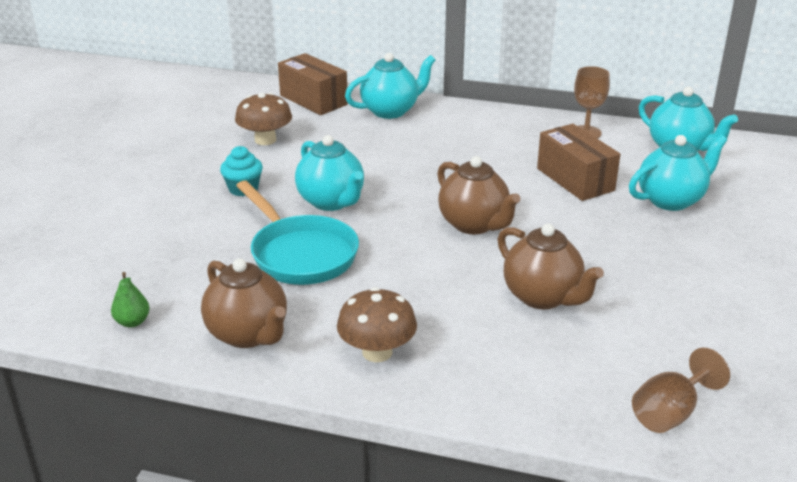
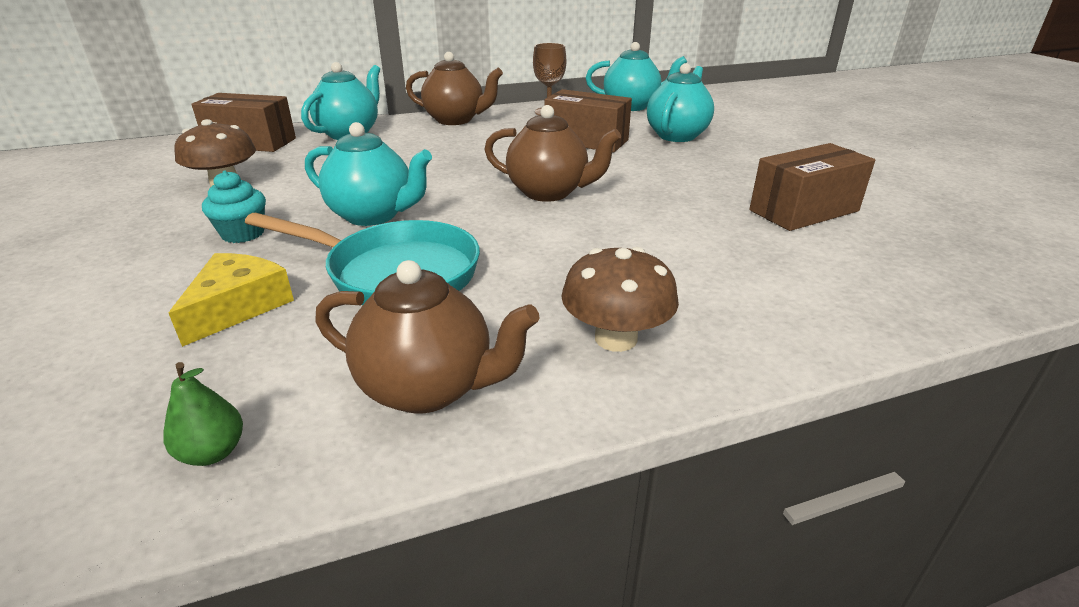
camera: 35 degrees left, 0 degrees up
brown teapot [497,223,604,309] -> brown teapot moved to [406,52,503,125]
brown goblet [632,347,730,433] -> none
none -> yellow cheese [169,253,294,347]
none -> brown box [749,143,875,231]

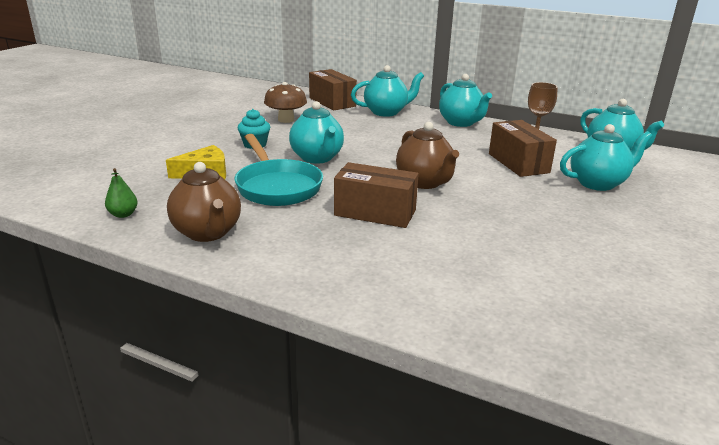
camera: 45 degrees right, 5 degrees down
brown teapot [406,52,503,125] -> turquoise teapot [439,74,492,127]
brown mushroom [561,247,679,352] -> none
brown box [749,143,875,231] -> brown box moved to [334,162,419,228]

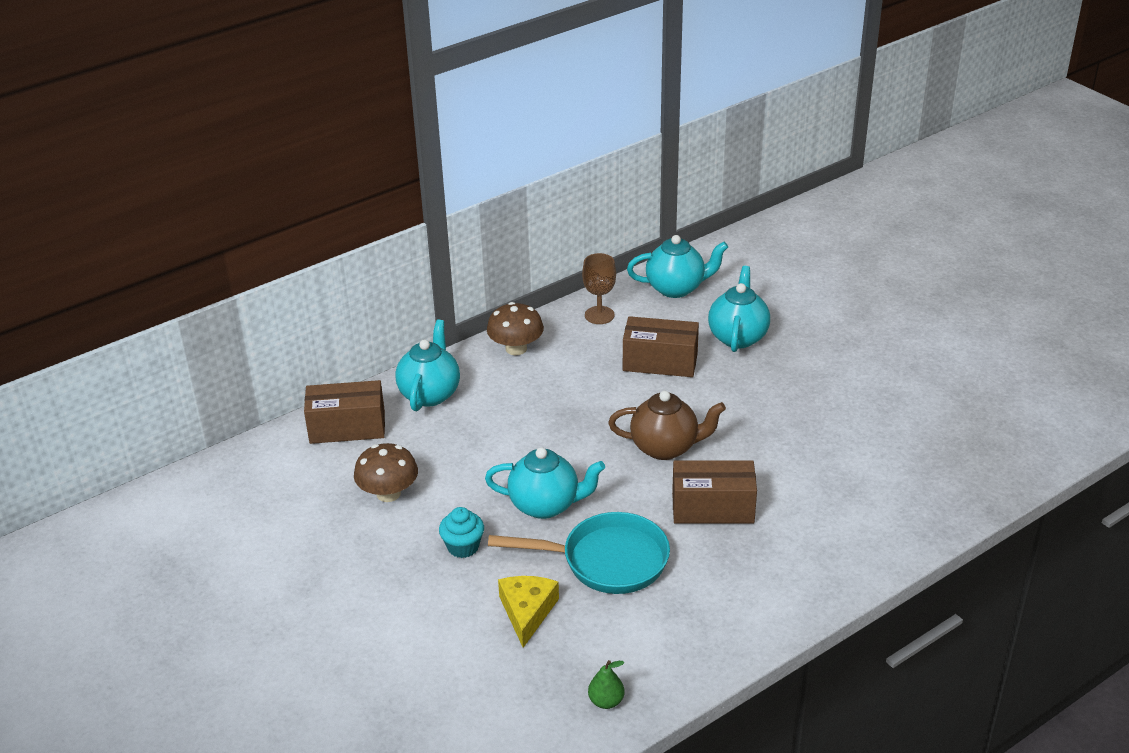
camera: 60 degrees left, 10 degrees up
brown teapot [167,162,241,242] -> none
brown box [334,162,419,228] -> brown box turned 45 degrees clockwise [672,460,757,523]
turquoise teapot [439,74,492,127] -> brown mushroom [487,302,544,355]

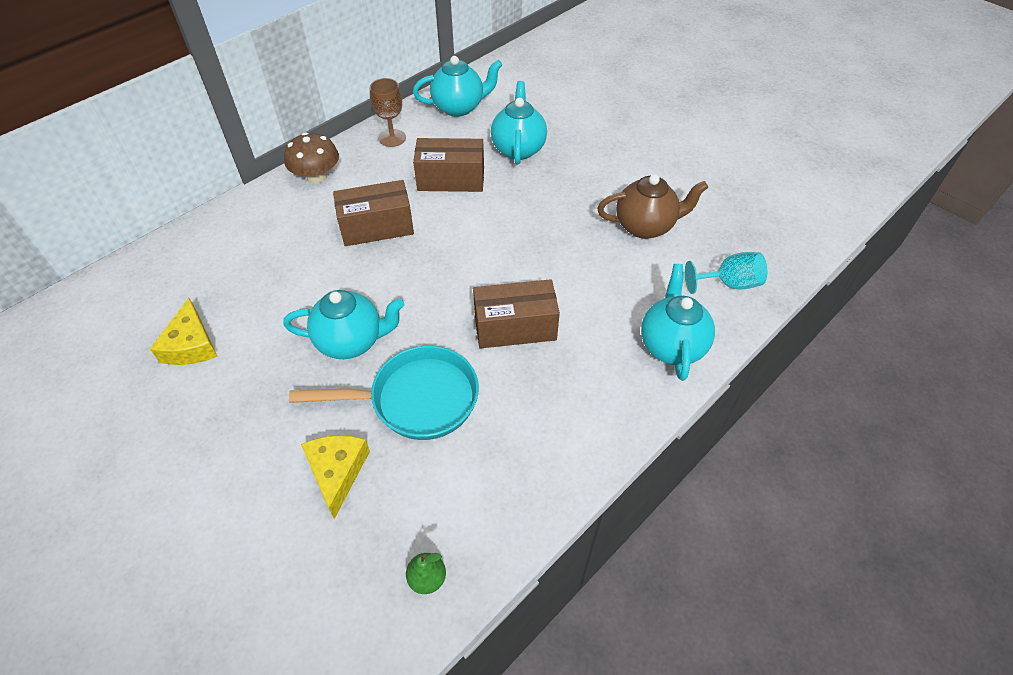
camera: 10 degrees left, 15 degrees up
brown box [304,380,385,444] -> brown box moved to [333,180,414,246]
brown mushroom [354,443,418,502] -> yellow cheese [150,298,218,365]
turquoise teapot [395,319,460,411] -> turquoise teapot moved to [641,264,715,381]
turquoise cupcake [439,507,484,558] -> none
brown teapot [608,391,726,460] -> brown teapot moved to [597,174,708,239]
none -> turquoise goblet [685,252,767,294]

